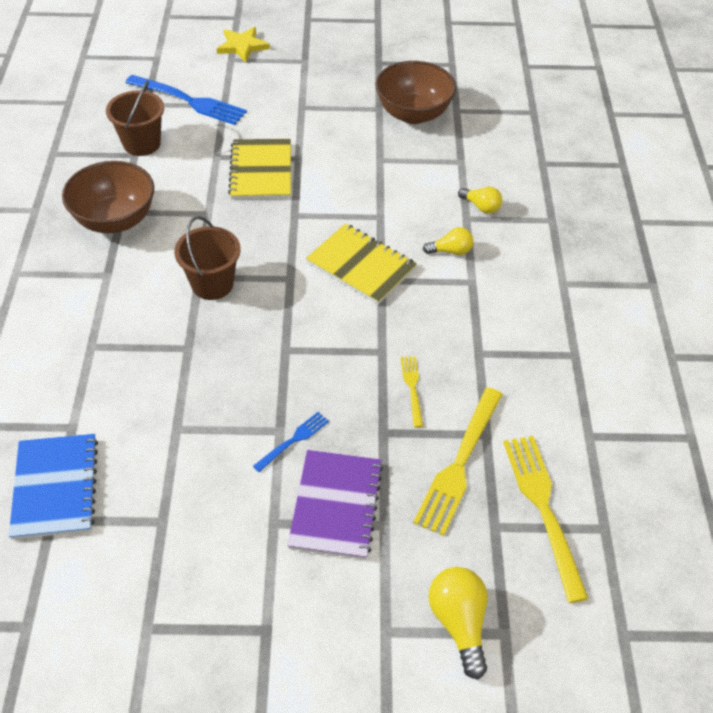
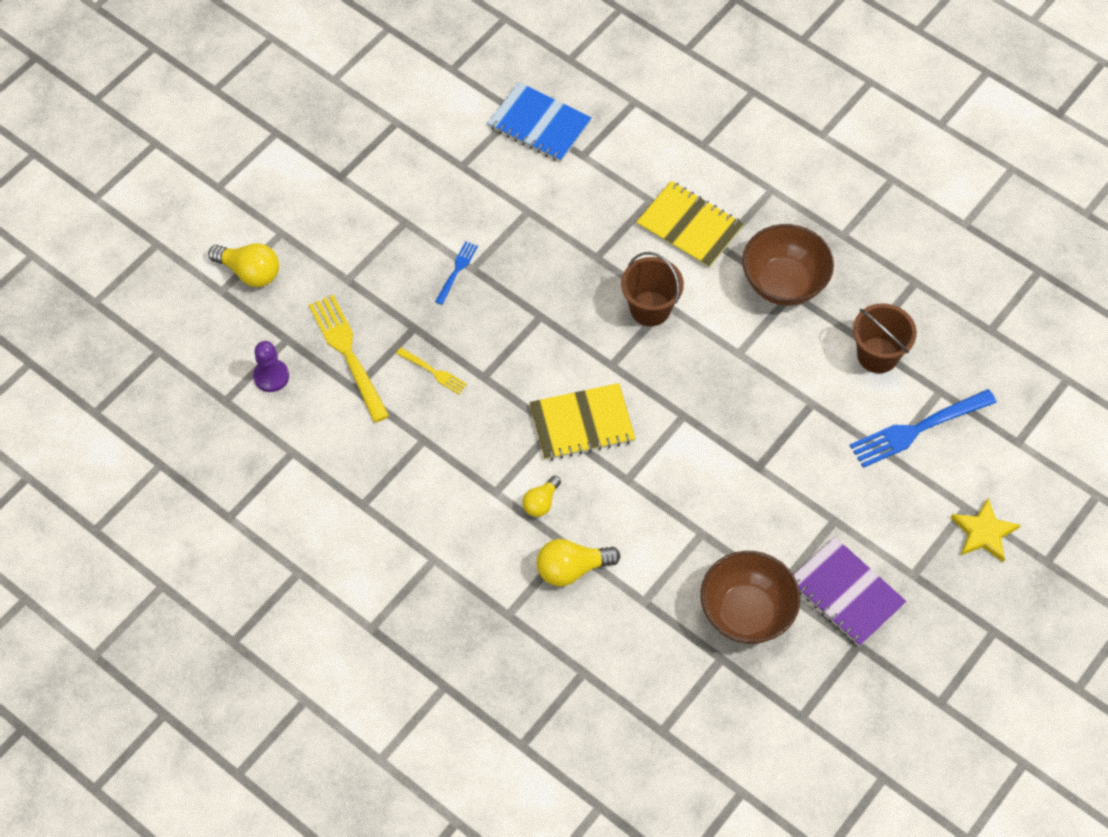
camera: 130 degrees right, 10 degrees up
yellow notebook [228,139,291,199] -> yellow notebook moved to [636,181,744,268]
blue fork [253,412,329,472] -> blue fork turned 150 degrees counterclockwise [435,241,478,305]
purple notebook [287,450,383,559] -> purple notebook moved to [793,537,907,647]
yellow light bulb [458,187,502,214] -> yellow light bulb [537,539,620,587], size x1.58
yellow fork [503,436,589,603] -> purple pawn [253,341,289,392]

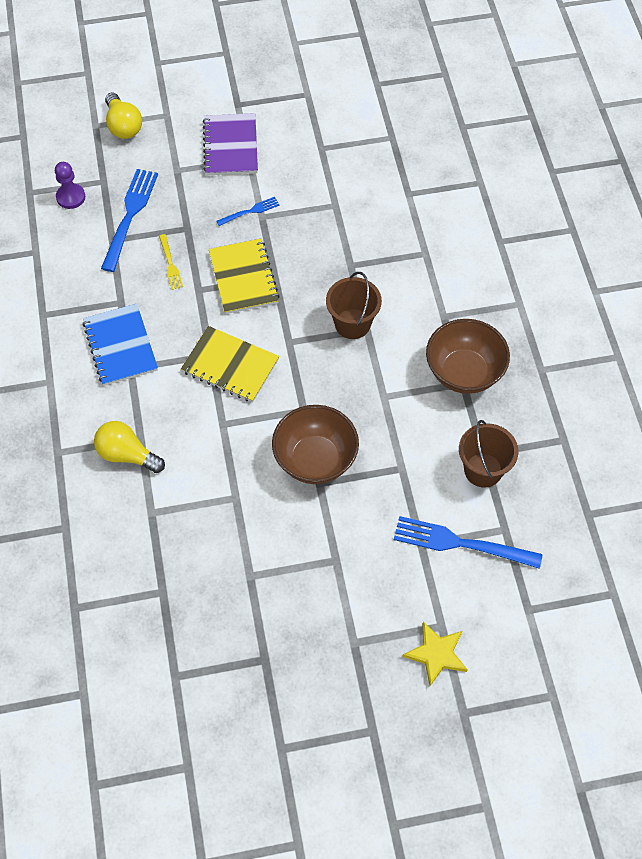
camera: 40 degrees right, 0 degrees up
yellow fork [309,295,389,423] -> blue fork [101,169,158,272]
blue notebook [487,82,592,162] -> blue notebook moved to [83,304,158,386]
yellow light bulb [523,476,561,517] -> none
yellow notebook [636,181,744,268] -> yellow notebook moved to [209,239,280,314]
brown bowl [701,551,800,644] -> brown bowl moved to [272,405,359,484]
purple notebook [793,537,907,647] -> purple notebook moved to [203,113,258,175]

